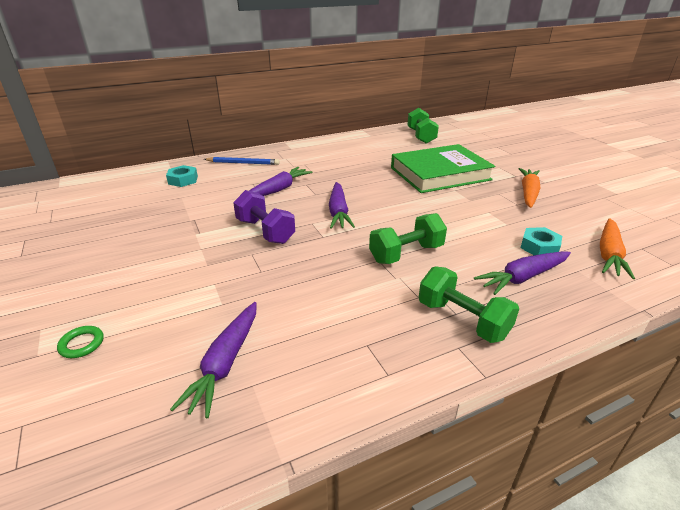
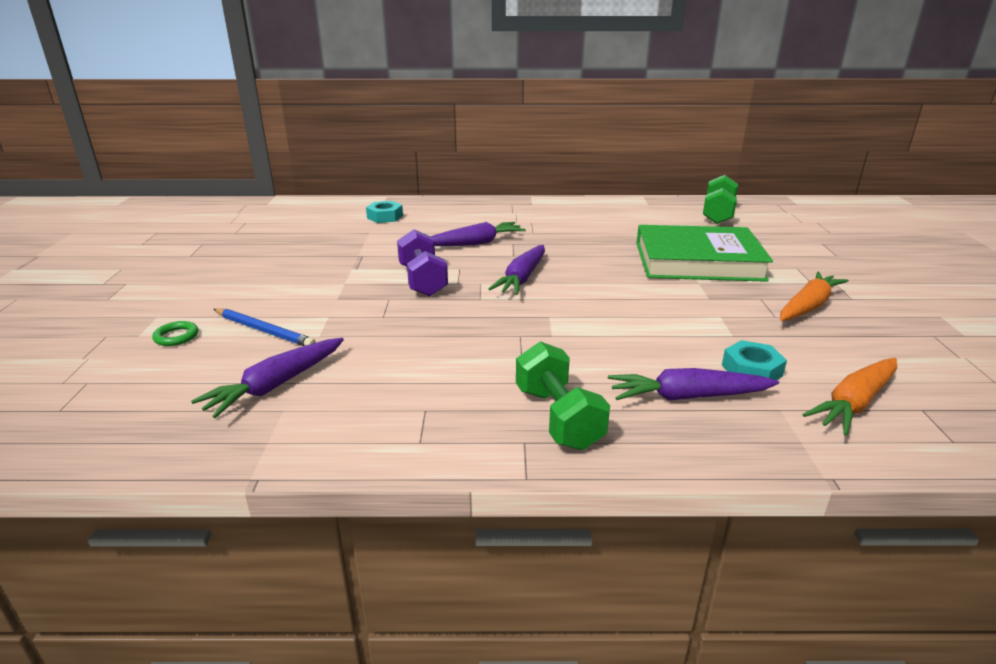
camera: 25 degrees right, 5 degrees down
blue pencil [204,157,279,165] -> blue pencil moved to [214,308,316,346]
green dumbbell [369,213,447,264] -> none

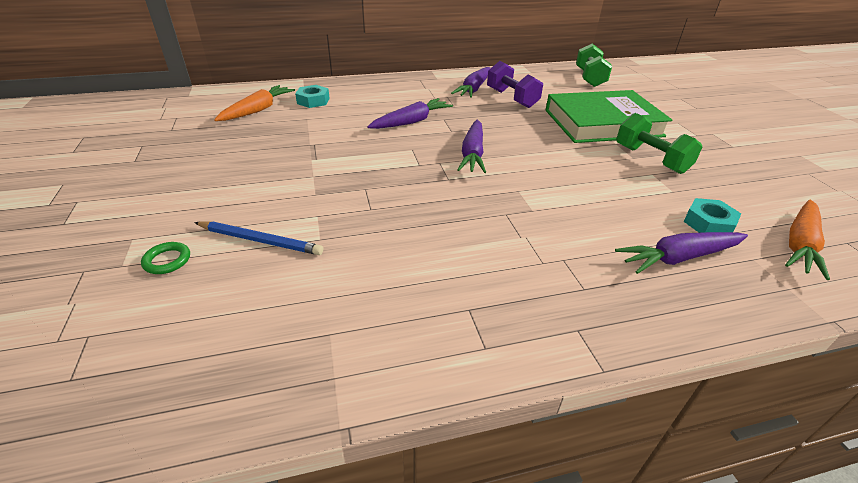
camera: 15 degrees left, 10 degrees up
purple carrot [191,338,344,418] -> purple carrot moved to [451,67,490,98]
purple dumbbell [397,229,448,296] -> purple dumbbell moved to [487,61,543,108]
green dumbbell [516,341,610,450] -> green dumbbell moved to [616,113,702,174]
orange carrot [780,272,849,321] -> orange carrot moved to [214,85,295,121]

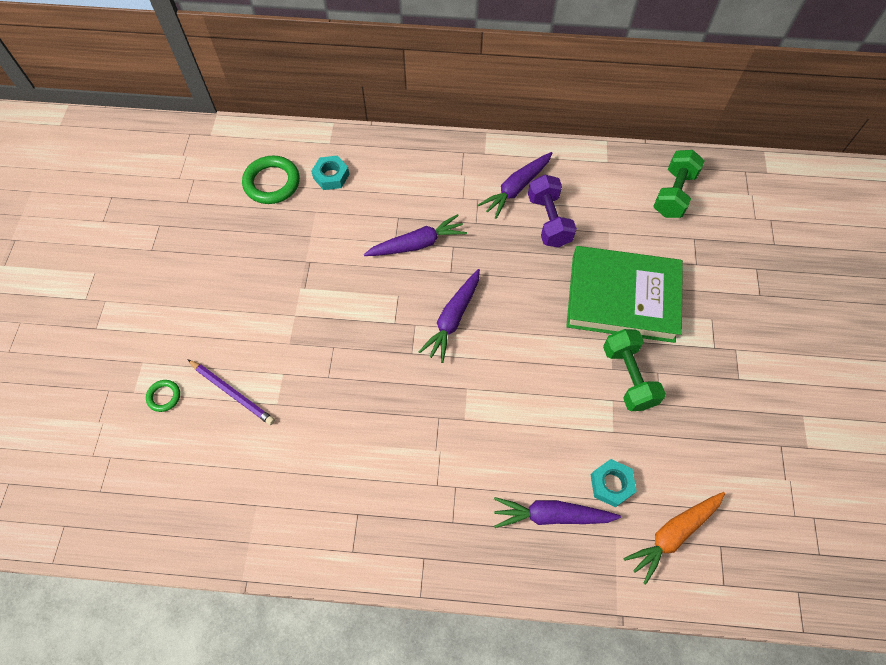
camera: 20 degrees right, 25 degrees up
blue pencil [194,221,323,255] -> purple pencil [187,359,275,425]
orange carrot [214,85,295,121] -> green ring [242,156,300,204]

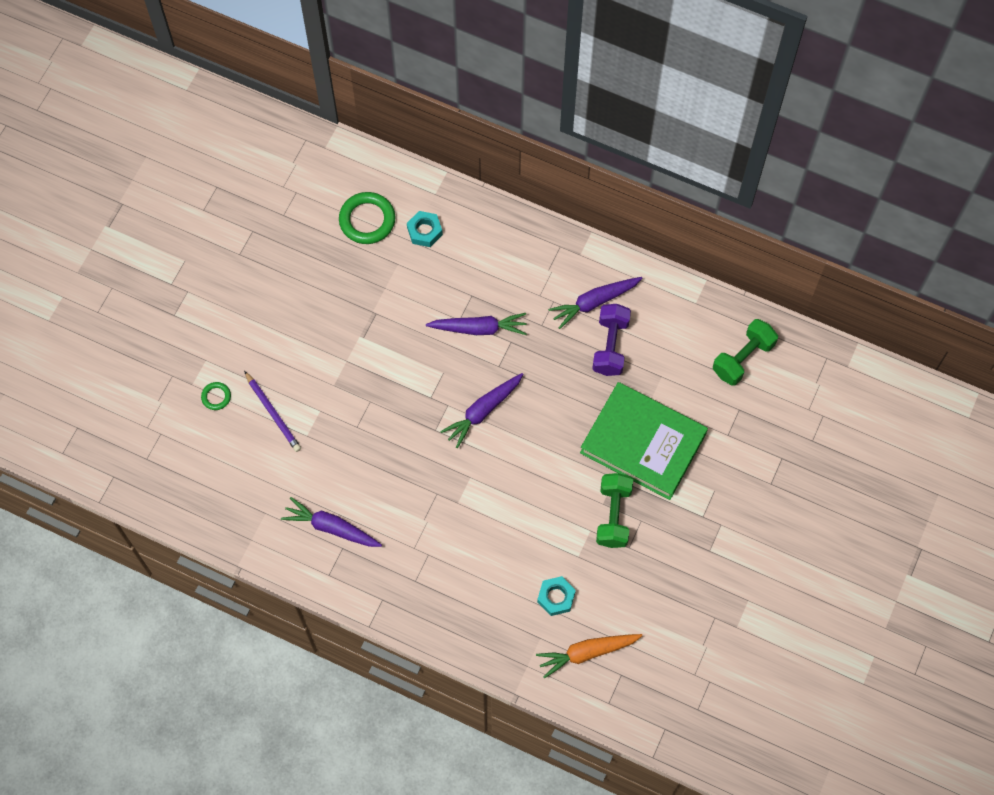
camera: 20 degrees right, 5 degrees up
purple carrot [494,497,621,528] -> purple carrot moved to [281,497,382,547]

